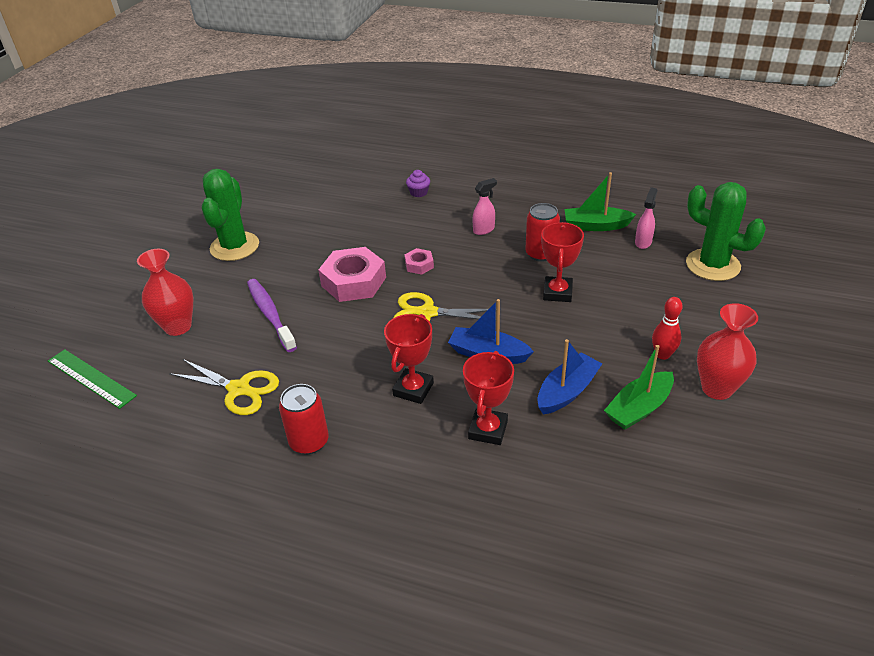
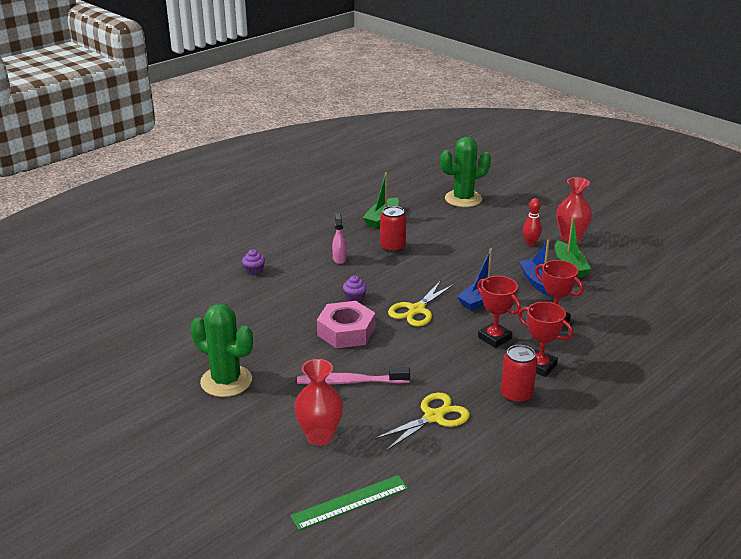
camera: 65 degrees left, 10 degrees down
purple toothbrush [247,279,297,352] -> pink toothbrush [297,367,410,385]
pink nut [405,248,434,275] -> purple cupcake [343,276,367,302]
red trophy [541,222,584,302] -> red trophy moved to [518,302,573,377]
pink spray bottle [635,187,658,249] -> none

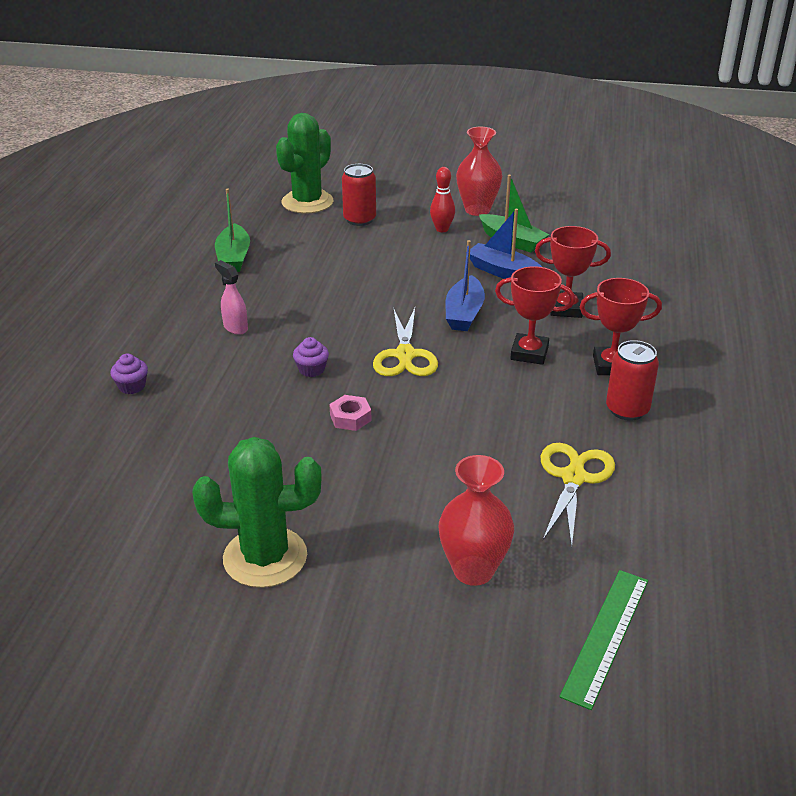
camera: 35 degrees left, 5 degrees up
pink toothbrush [297,367,410,385] -> none
pink nut [317,301,375,348] -> pink nut [329,395,372,431], size x0.48
red can [380,206,406,253] -> red can moved to [342,164,376,226]

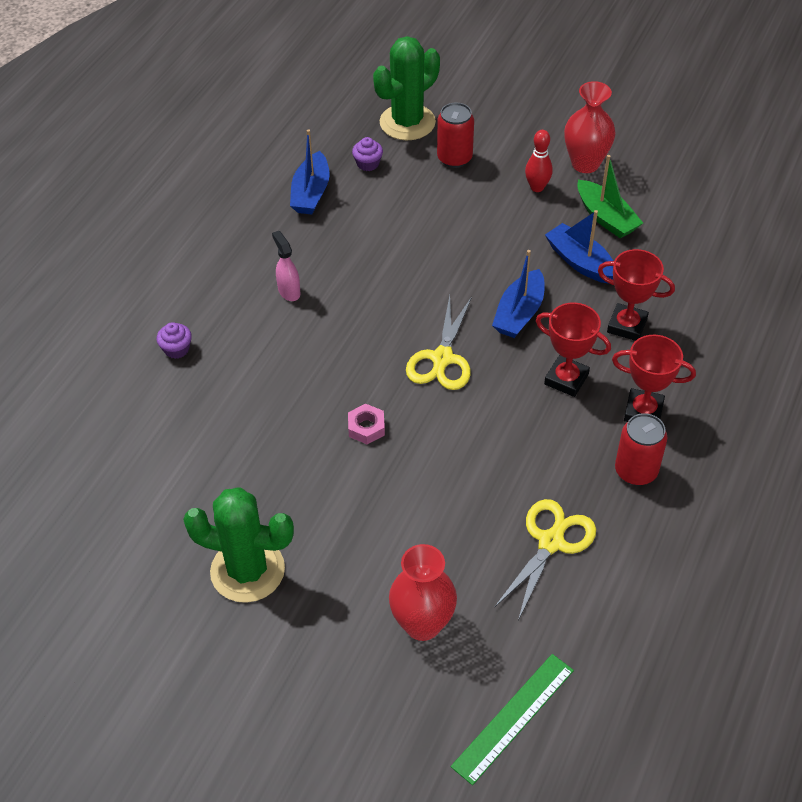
camera: 15 degrees right, 15 degrees up
green boat [215,189,250,272] -> blue boat [290,129,330,214]
purple cupcake [293,337,329,377] -> purple cupcake moved to [352,137,383,171]

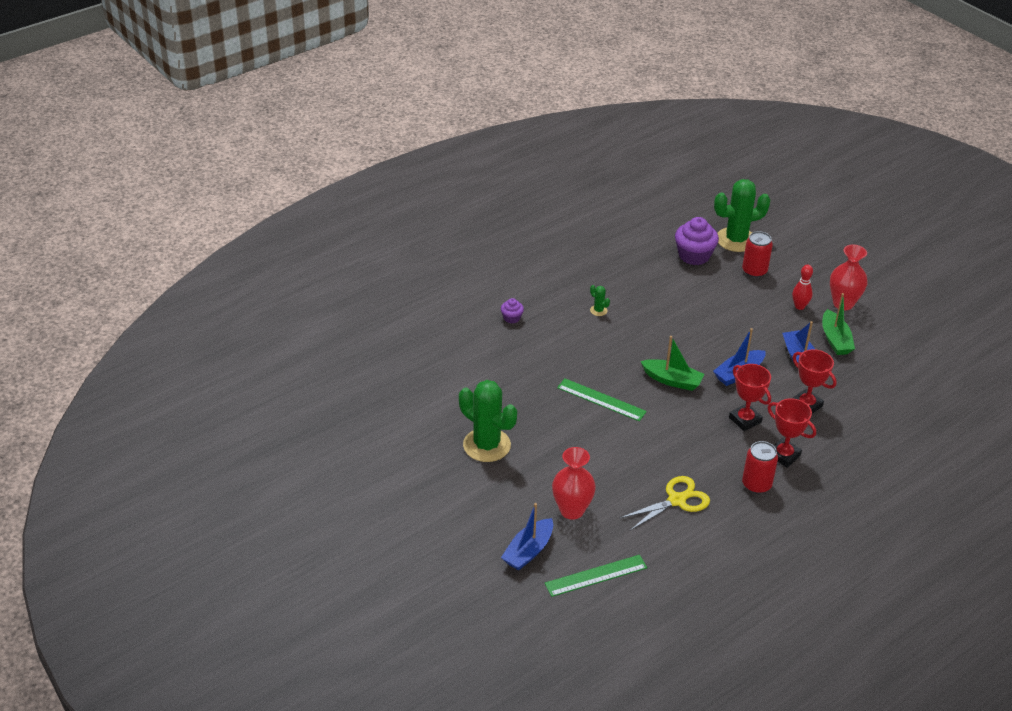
camera: 25 degrees right, 10 degrees down
pink spray bottle [272,231,300,301] -> green cactus [590,285,610,316]
blue boat [290,129,330,214] -> blue boat moved to [501,503,553,570]
pink nut [348,403,385,444] -> green ruler [557,378,647,421]
purple cupcake [352,137,383,171] -> purple cupcake [675,217,719,265], size x1.99
yellow scissors [406,295,472,390] -> green boat [640,336,704,391]

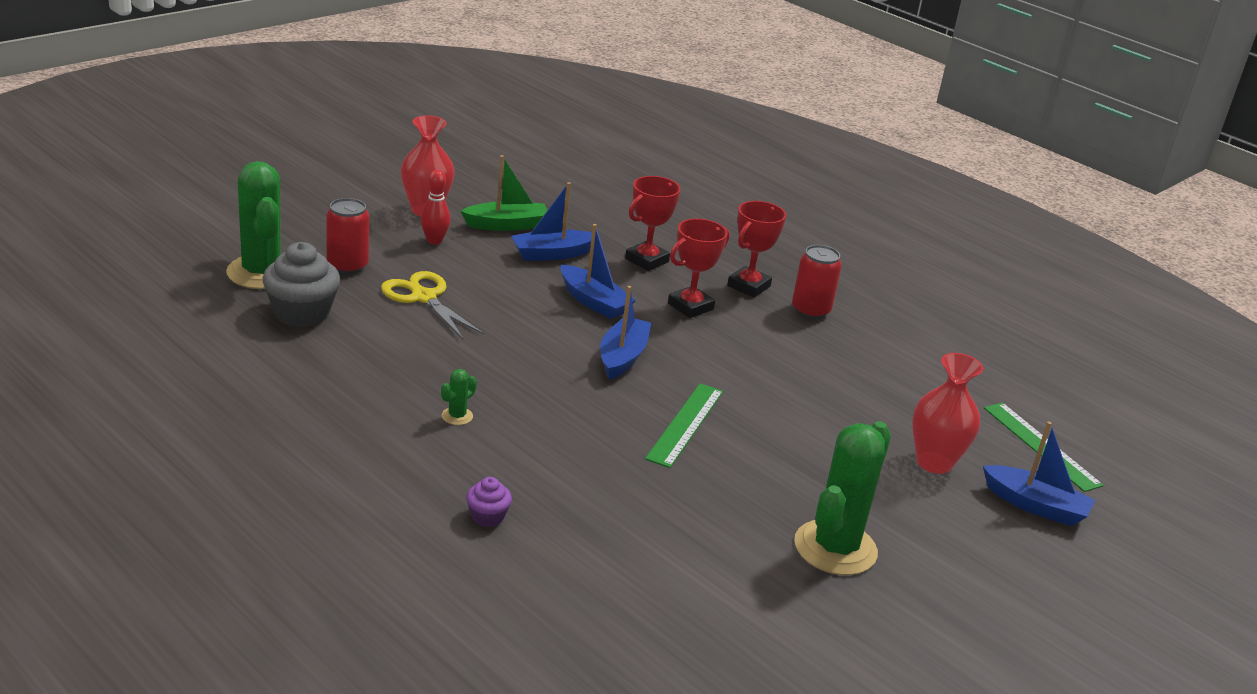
camera: 100 degrees left, 10 degrees down
yellow scissors [619,476,710,531] -> yellow scissors moved to [381,271,484,339]
green boat [640,336,704,391] -> blue boat [600,286,651,380]
purple cupcake [675,217,719,265] -> grey cupcake [263,242,340,327]

